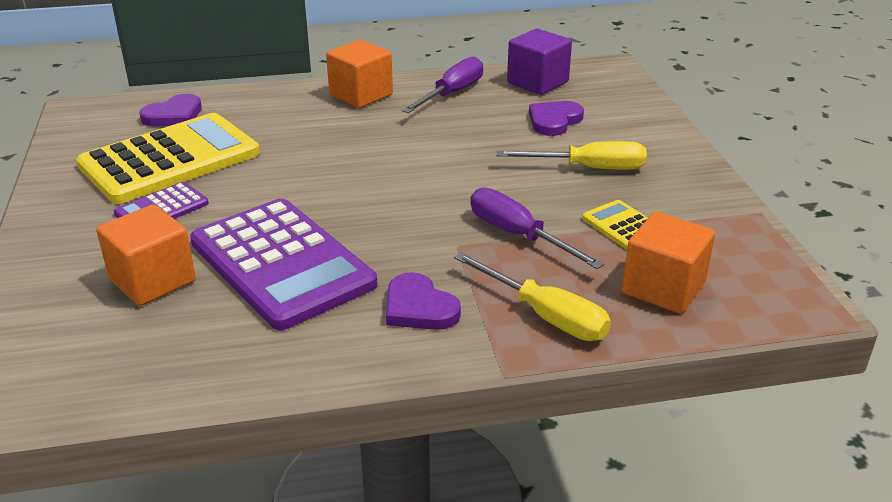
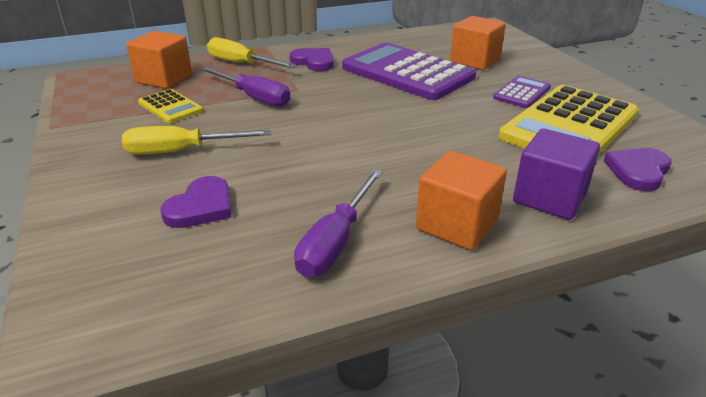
camera: 170 degrees right, 0 degrees up
purple cube [507,29,572,95] -> purple cube moved to [513,128,600,220]

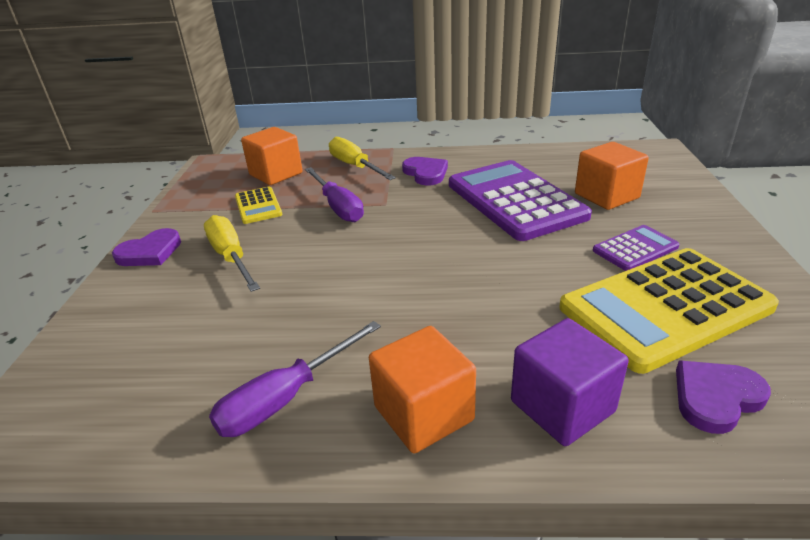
camera: 25 degrees right, 0 degrees up
yellow screwdriver [122,126,271,155] -> yellow screwdriver turned 45 degrees clockwise [204,215,260,292]
purple heart [160,176,231,228] -> purple heart moved to [112,228,181,266]

